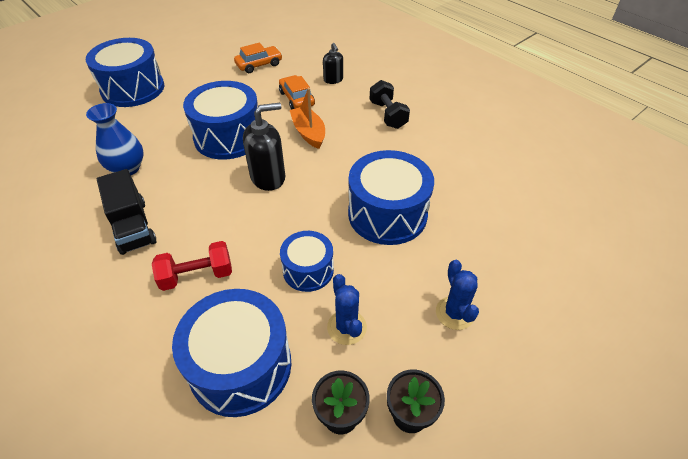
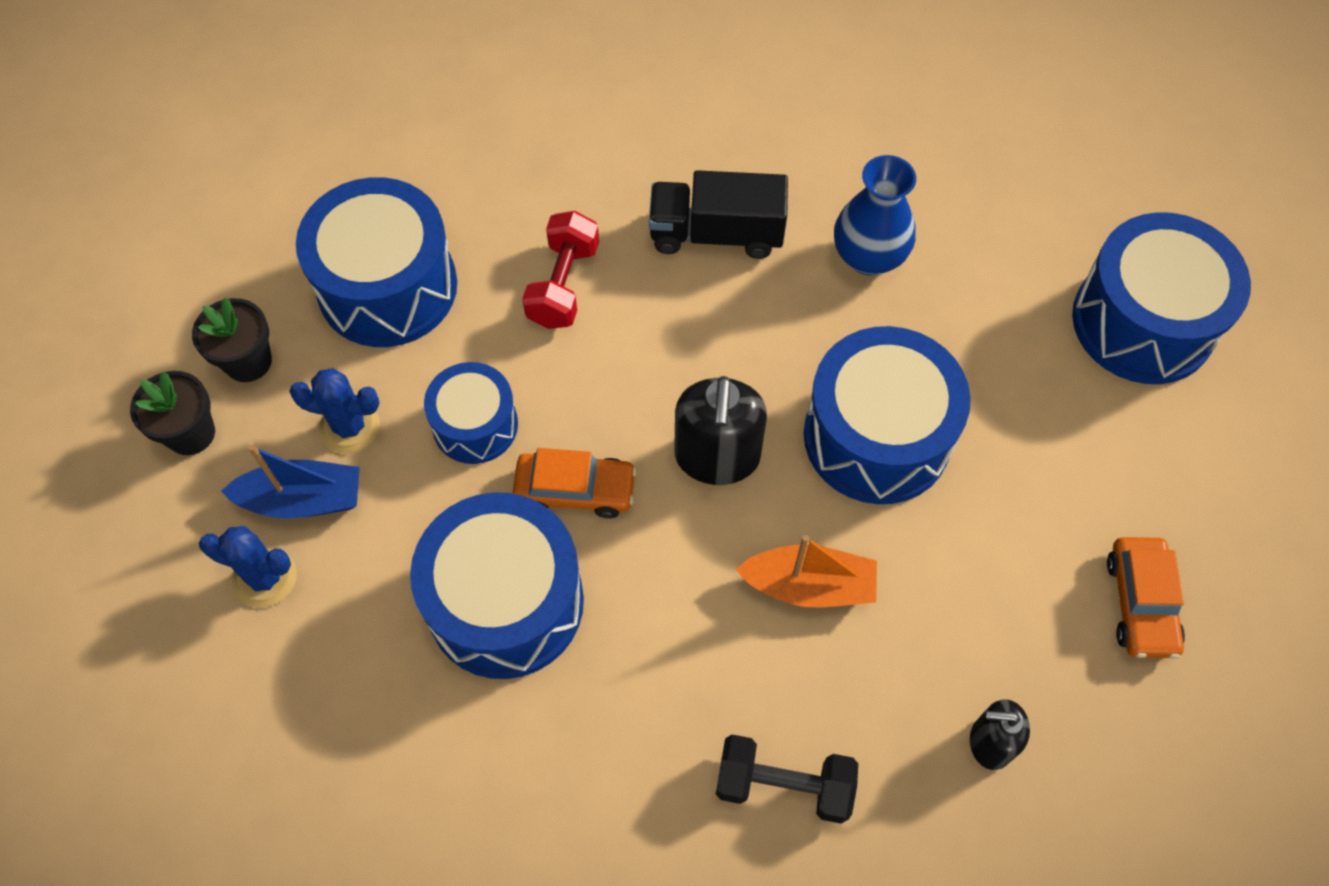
camera: 120 degrees right, 15 degrees up
orange car [279,75,315,110] -> orange car moved to [512,448,637,518]
none -> blue boat [221,445,360,519]

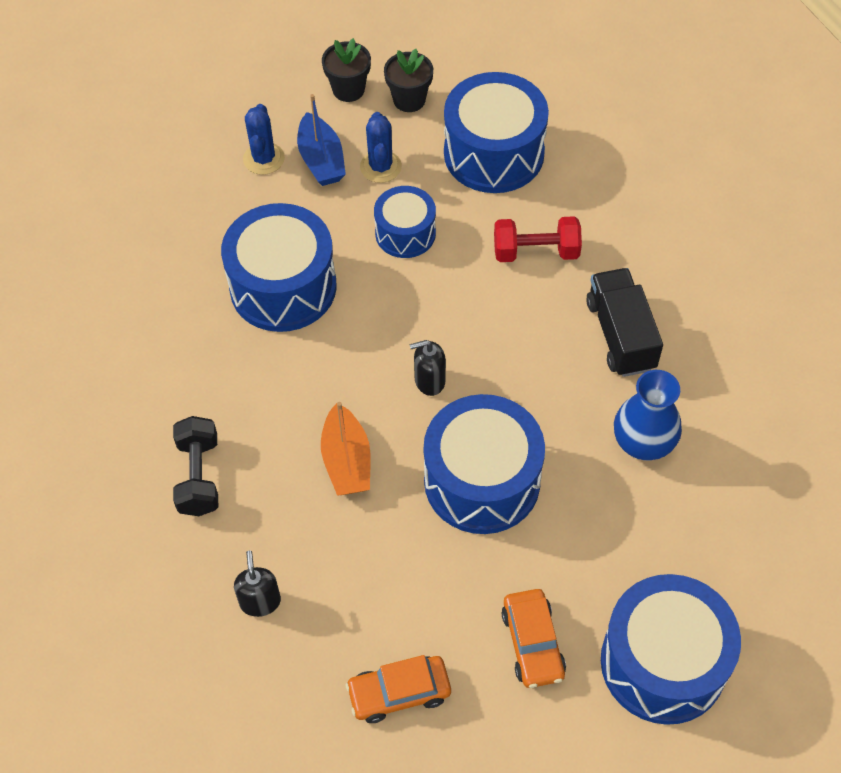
camera: 75 degrees right, 5 degrees down
orange car [512,448,637,518] -> orange car moved to [502,589,566,688]
black soap dispenser [674,376,767,485] -> black soap dispenser [409,340,446,396], size x0.59

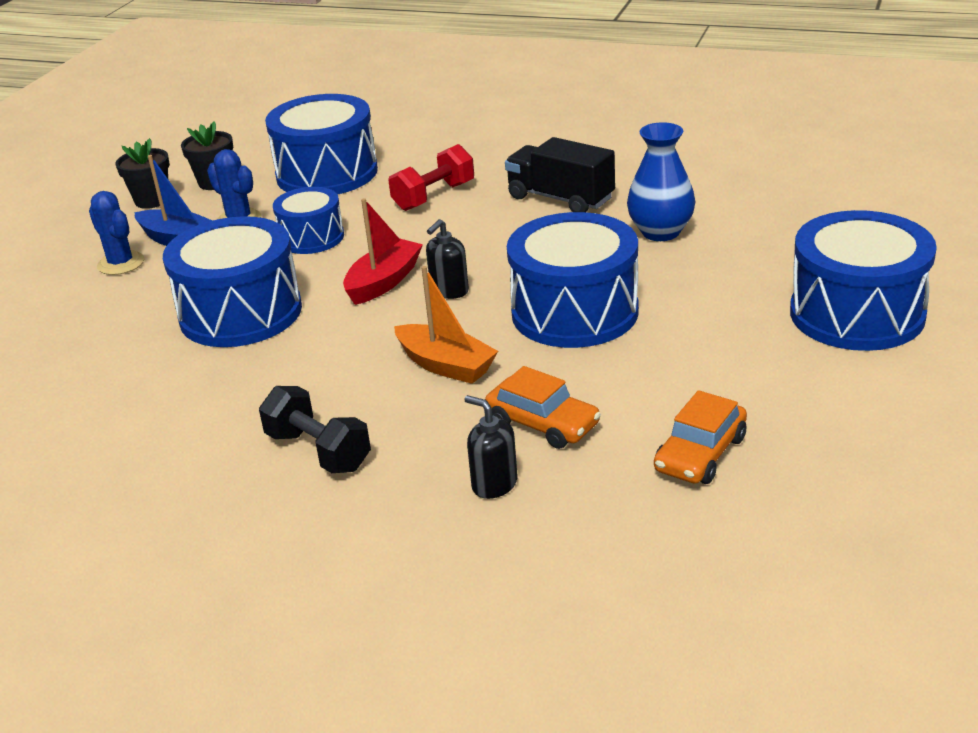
camera: 40 degrees left, 25 degrees down
orange car [502,589,566,688] -> orange car moved to [485,366,601,449]
none -> red boat [343,198,423,305]

